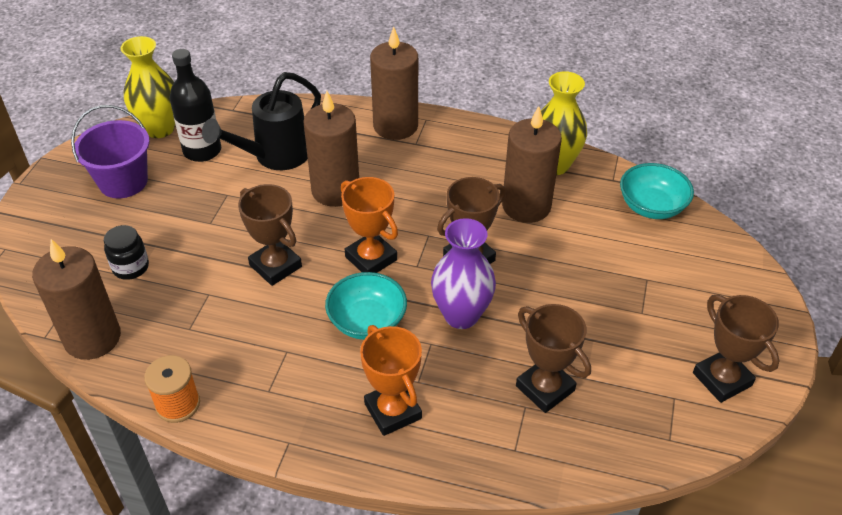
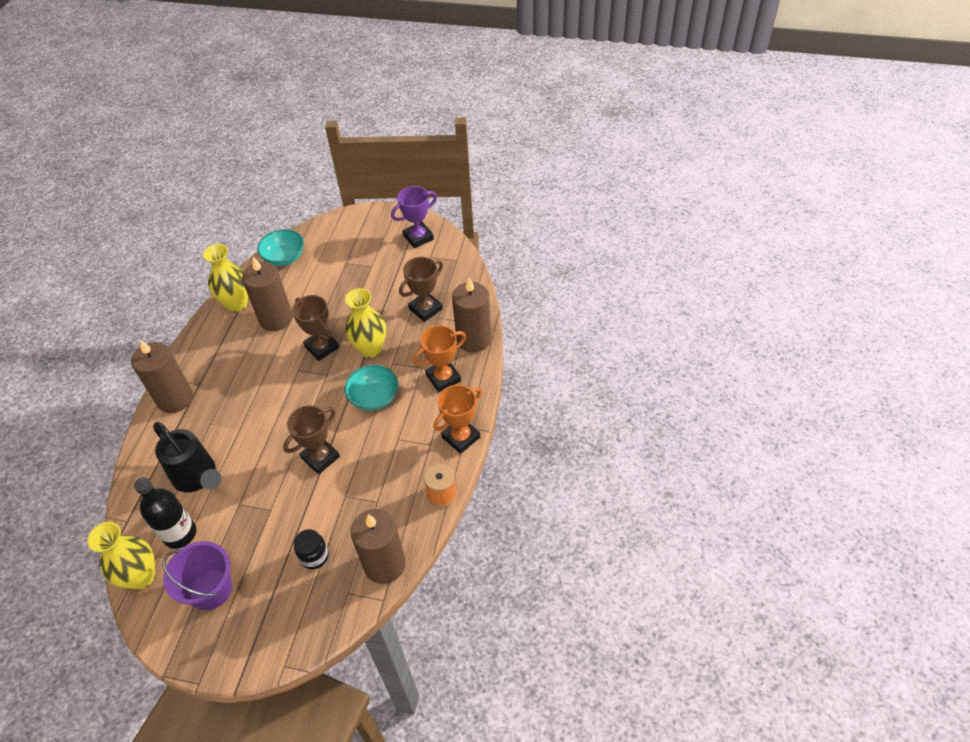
camera: 90 degrees left, 5 degrees up
brown candle [303,91,359,207] -> brown candle moved to [452,277,491,352]
orange trophy [341,177,398,273] -> orange trophy moved to [433,385,482,454]
purple vase [431,218,496,329] -> yellow vase [345,288,386,358]
brown trophy [693,294,780,403] -> purple trophy [391,186,437,248]

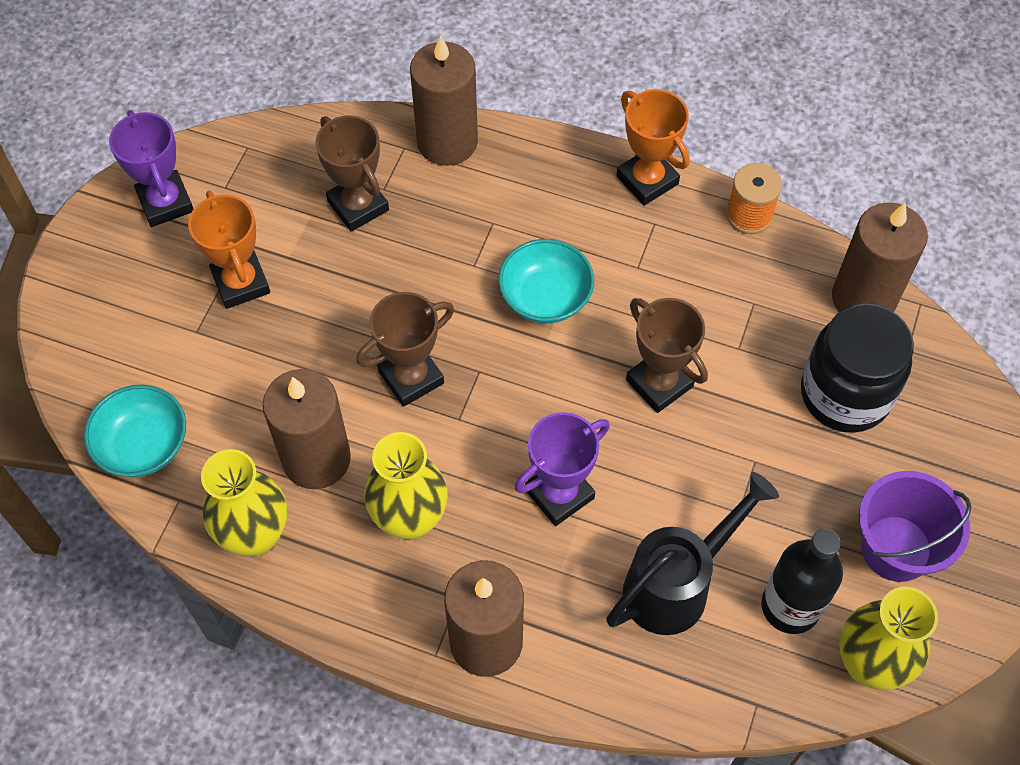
camera: 85 degrees left, 10 degrees up
black jar [294,529,329,569] -> black jar [801,304,914,433], size x1.96
yellow vase [345,288,386,358] -> yellow vase moved to [364,432,448,540]
orange trophy [413,325,466,392] -> orange trophy moved to [188,191,270,309]
none -> purple trophy [515,412,610,526]

